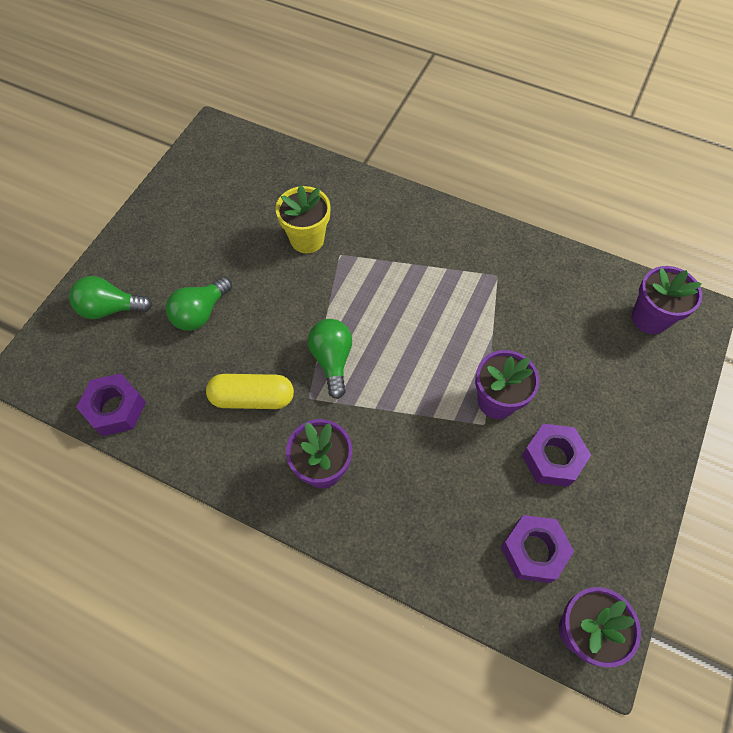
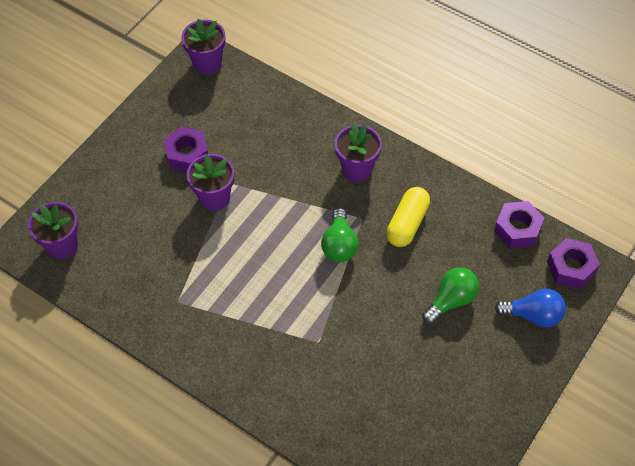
camera: 170 degrees left, 5 degrees down
green light bulb [69,276,152,319] -> blue light bulb [495,289,566,327]
yellow capsule [206,374,294,409] -> yellow capsule turned 75 degrees counterclockwise [386,187,430,247]
yellow flower pot [276,185,330,253] -> none
purple nut [501,515,574,583] -> purple nut moved to [547,238,600,289]

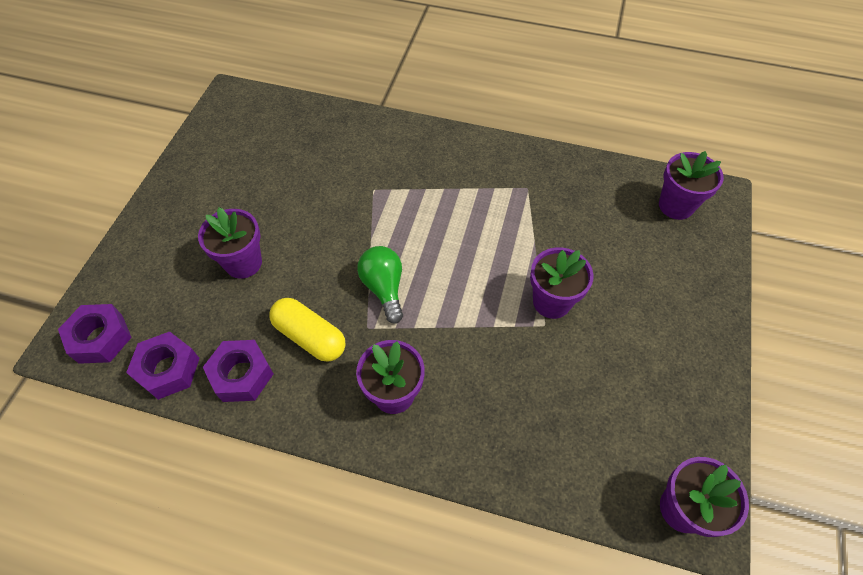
camera: 160 degrees right, 0 degrees up
purple nut [164,127,208,172] -> purple nut moved to [203,340,273,402]
yellow capsule [386,187,430,247] -> yellow capsule turned 60 degrees counterclockwise [269,298,346,362]
green light bulb [422,267,479,324] -> purple flower pot [198,207,262,279]
blue light bulb [495,289,566,327] -> none

